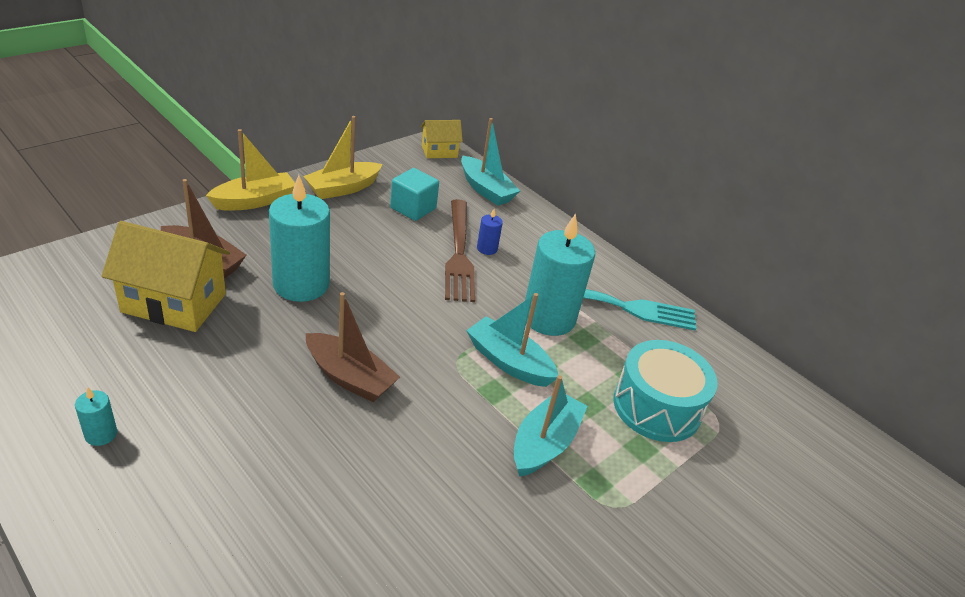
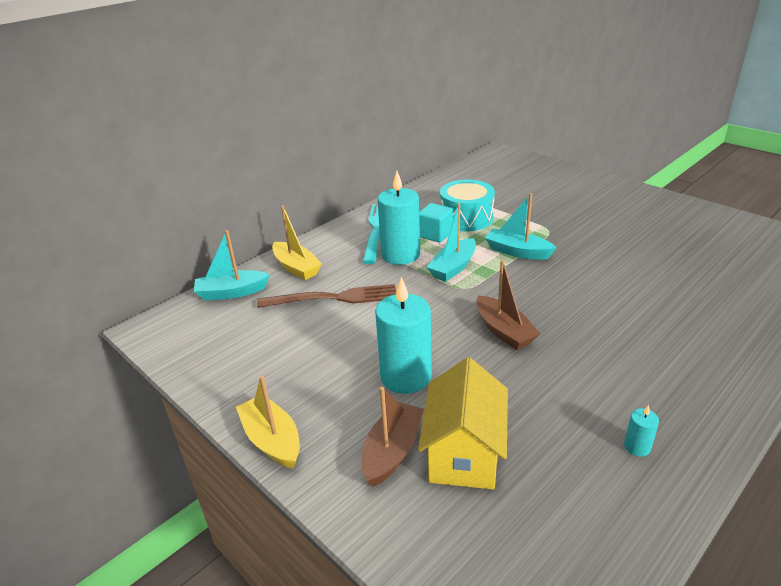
camera: 85 degrees left, 5 degrees down
yellow boat [303,116,383,199] -> yellow boat moved to [272,205,322,280]
brown boat [306,292,400,402] -> brown boat turned 120 degrees clockwise [476,260,540,350]
turquoise cube [390,168,439,221] -> turquoise cube moved to [419,203,453,242]
yellow house [421,120,463,158] -> none
turquoise boat [461,118,520,206] -> turquoise boat turned 150 degrees counterclockwise [194,230,270,301]
blue candle [477,209,503,255] -> none

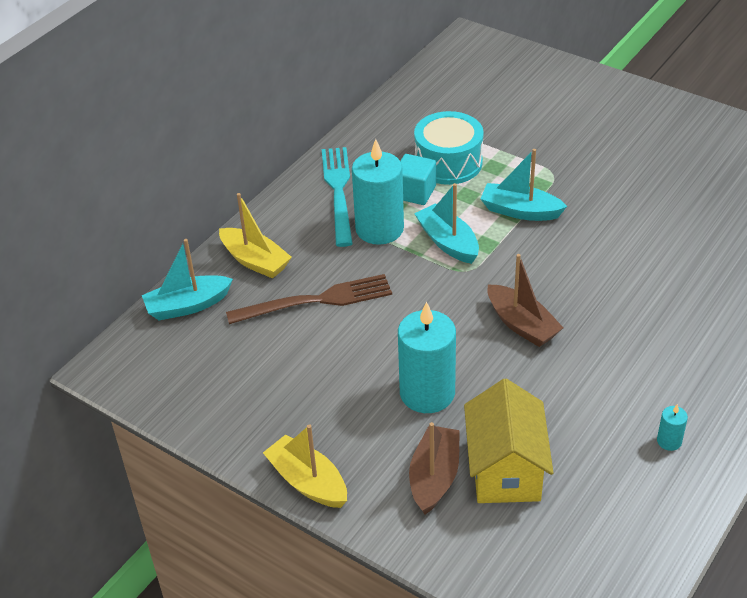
camera: 10 degrees left, 10 degrees up
turquoise boat [427,203,476,282] -> turquoise boat turned 120 degrees clockwise [414,183,479,264]

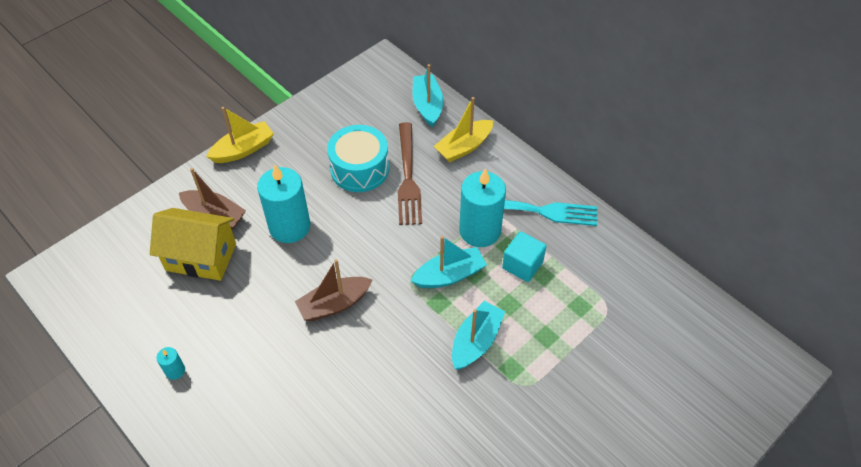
camera: 100 degrees right, 10 degrees up
turquoise drum [414,111,484,185] -> turquoise drum moved to [327,125,389,192]

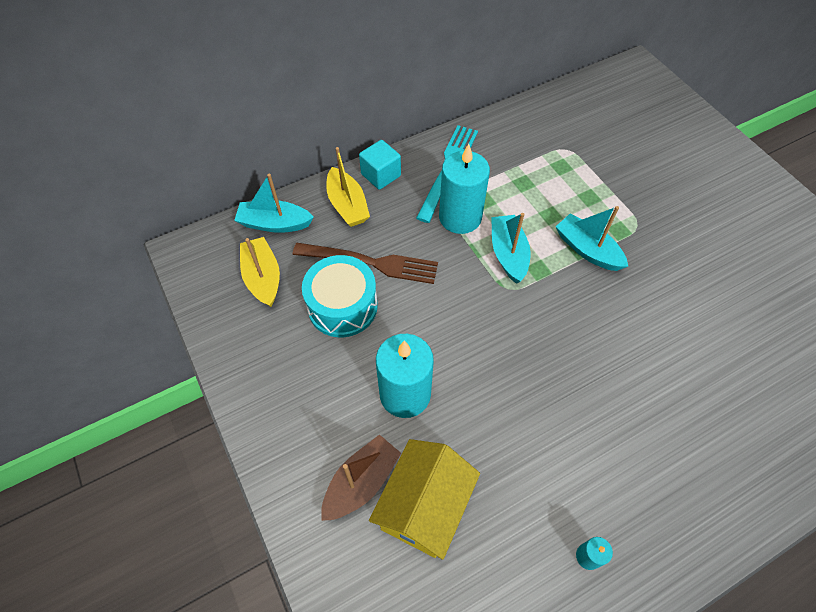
camera: 75 degrees left, 5 degrees up
yellow boat [206,107,274,163] -> yellow boat moved to [240,237,280,307]
brown boat [295,259,373,321] -> none
turquoise cube [502,231,547,282] -> turquoise cube moved to [359,140,401,190]

